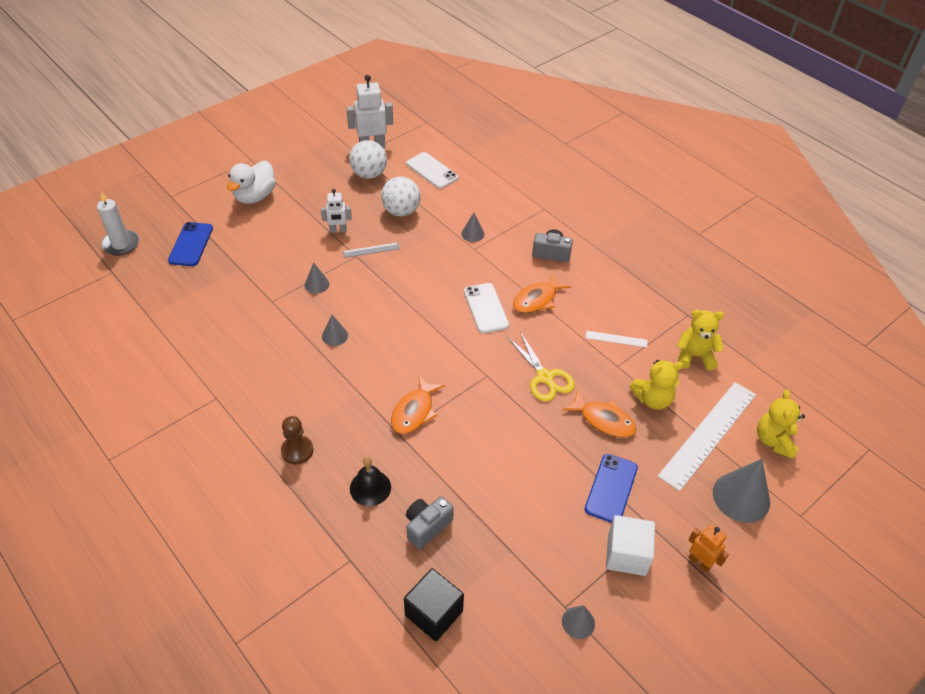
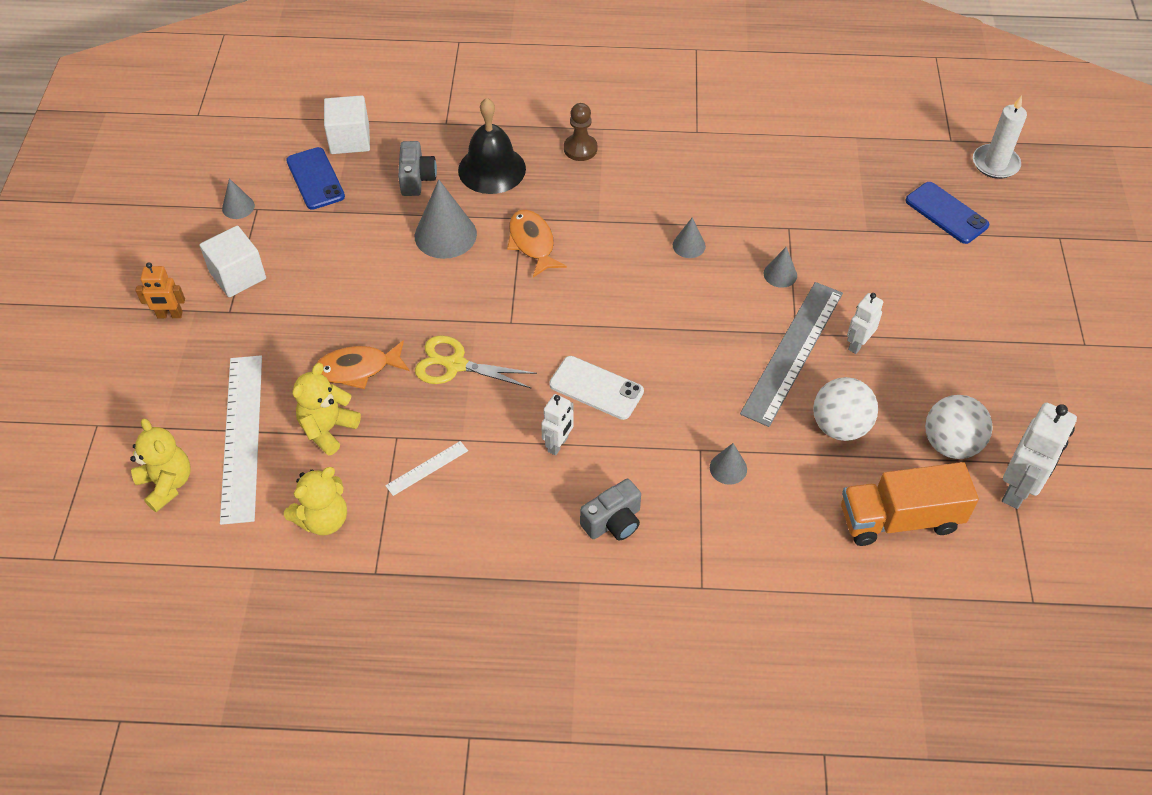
camera: 135 degrees right, 5 degrees up
white duck [227,160,276,204] -> none
grey ruler [343,243,400,258] -> grey ruler [740,282,843,427], size x2.27
black bell [350,456,391,506] -> black bell [458,98,526,194], size x1.56
black cube [404,568,464,641] -> white cube [324,95,370,154]
white phone [406,152,458,189] -> orange truck [841,462,979,546]
orange fish [513,272,571,313] -> white robot [541,394,574,456]
blue phone [585,454,638,523] -> blue phone moved to [286,147,345,210]
grey cone [713,459,770,523] -> grey cone moved to [415,179,477,259]

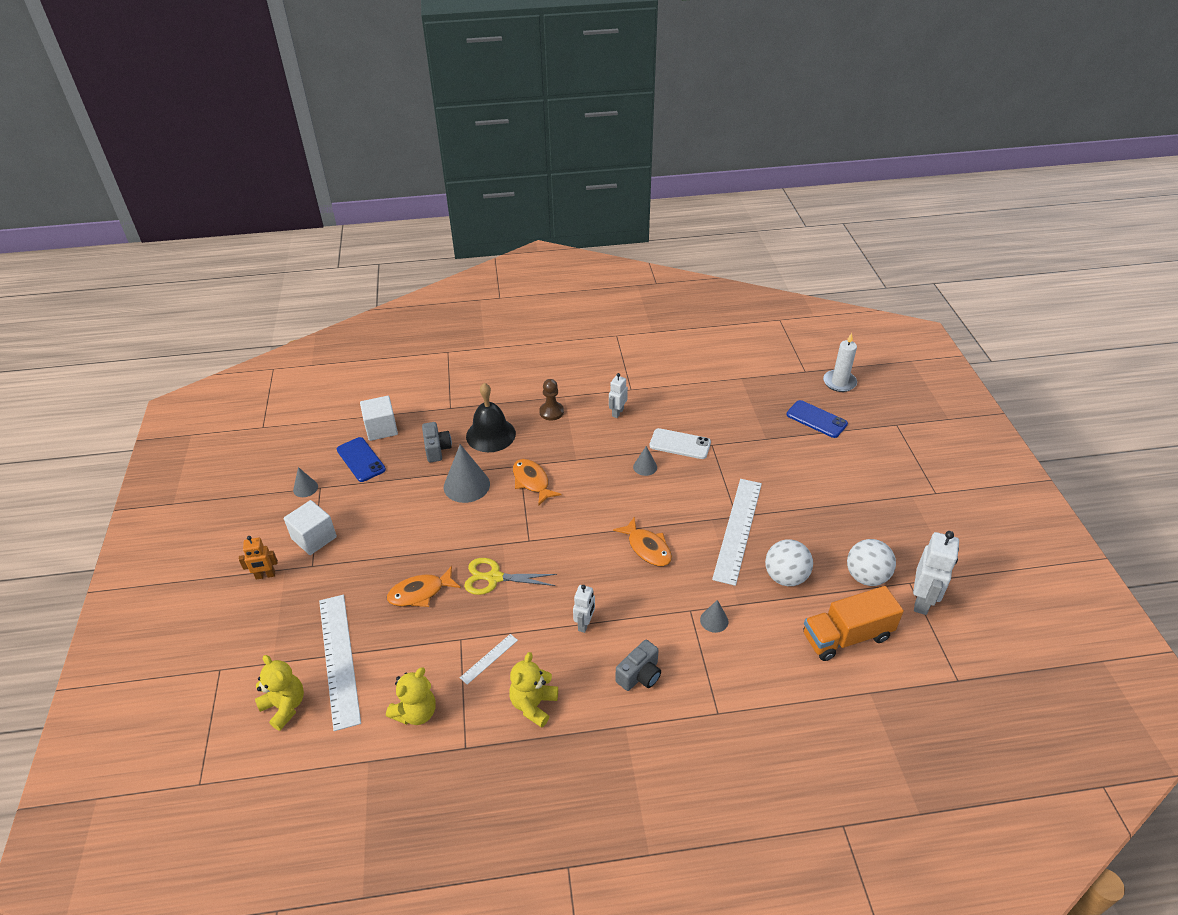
camera: 10 degrees left, 10 degrees down
yellow teddy bear [292,363,361,456] -> yellow teddy bear moved to [509,652,558,728]
white phone [549,356,644,420] -> white phone moved to [649,428,711,459]
grey ruler [740,282,843,427] -> white ruler [712,479,762,586]
grey cone [764,247,797,288] -> none
white robot [847,293,883,354] -> white robot moved to [609,373,628,418]
none -> orange fish [613,517,672,566]

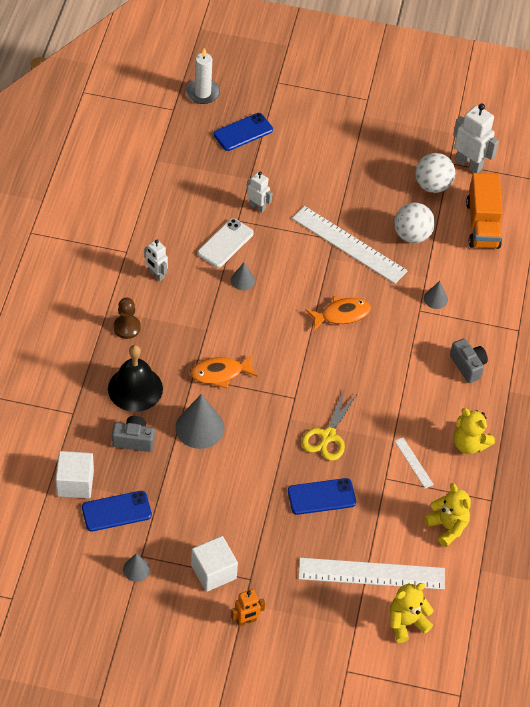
camera: 75 degrees left, 10 degrees up
orange robot [239,536,278,580] -> orange robot turned 60 degrees clockwise [231,589,265,627]
orange fish [387,566,461,607] -> blue phone [288,478,356,515]
white robot [573,585,595,633] -> white robot moved to [247,172,272,213]

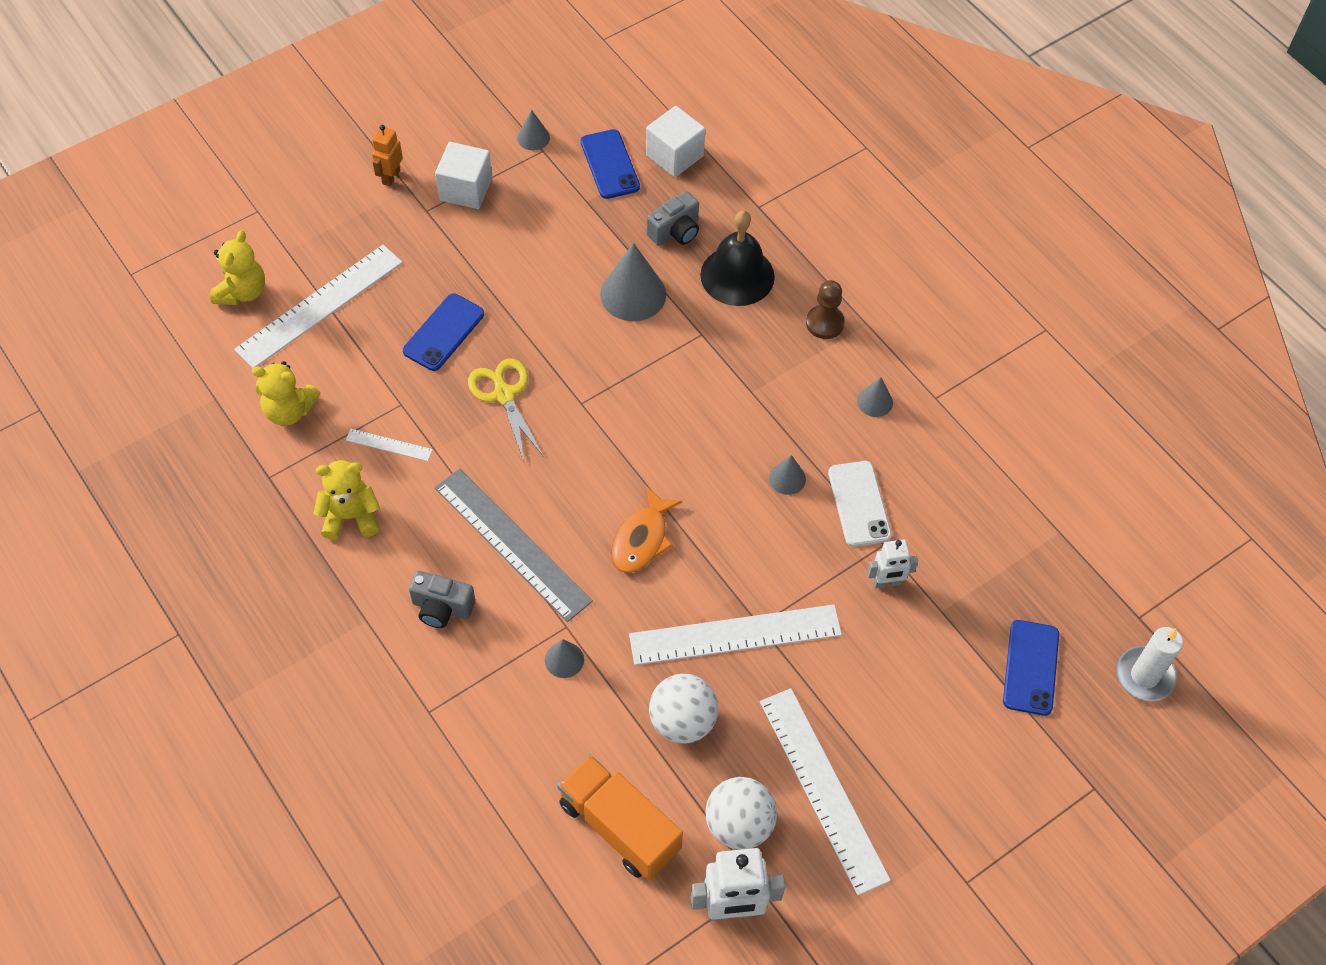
camera: 135 degrees right, 5 degrees up
blue phone [82,491,152,532] -> blue phone turned 45 degrees counterclockwise [581,129,640,199]
white robot [144,240,168,281] -> grey cone [857,377,893,417]
orange fish [190,355,258,388] -> none
none -> grey ruler [434,468,593,622]
none -> white ruler [760,688,891,896]

